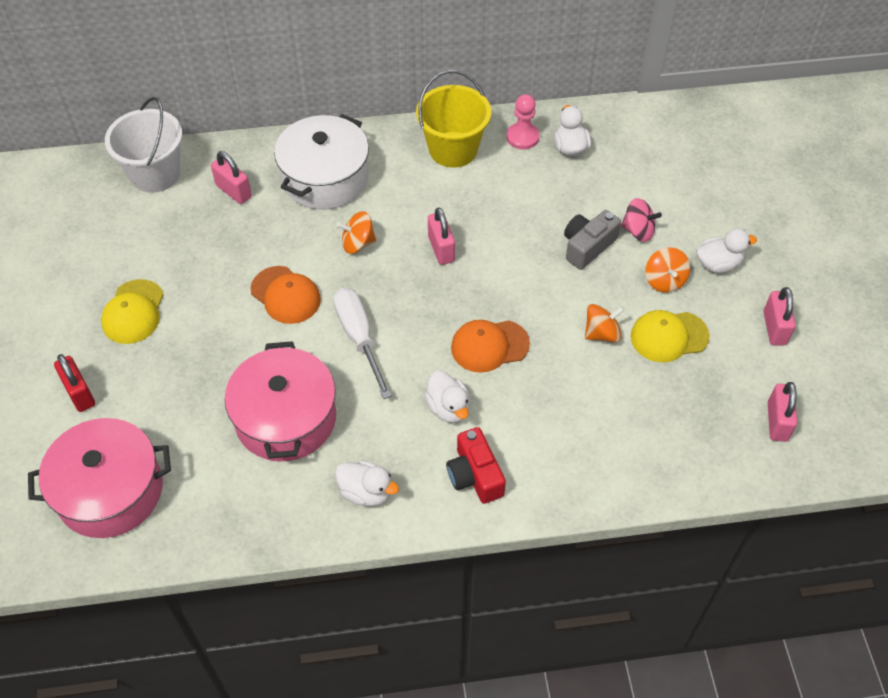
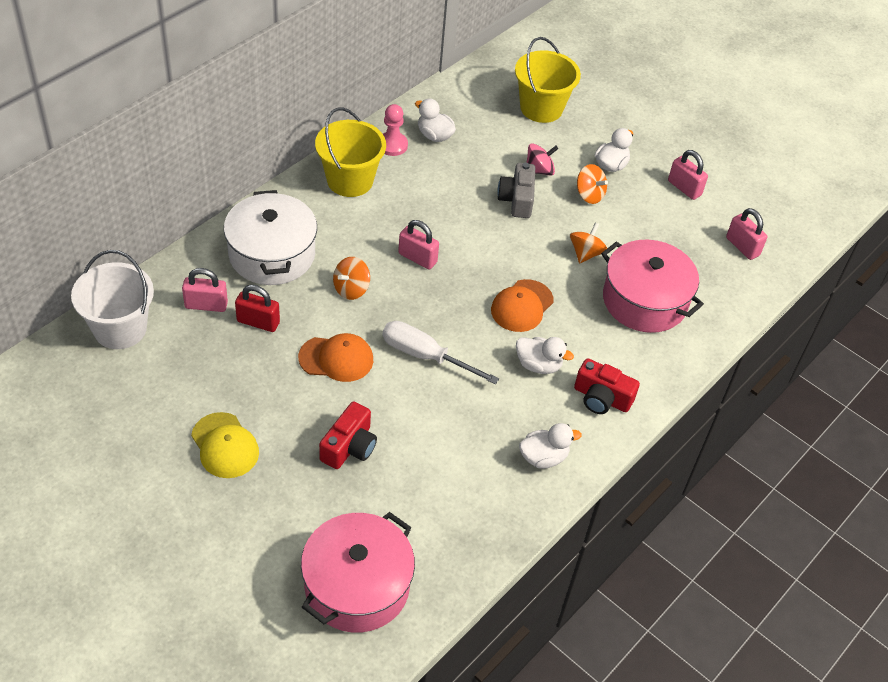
camera: 45 degrees left, 5 degrees down
red padlock [54,354,95,412] -> red padlock moved to [235,285,280,332]
pink pot [225,341,336,461] -> pink pot moved to [601,240,704,333]
yellow cap [630,310,710,362] -> none
none -> red camera [319,402,377,469]
none -> yellow bucket [515,37,581,123]

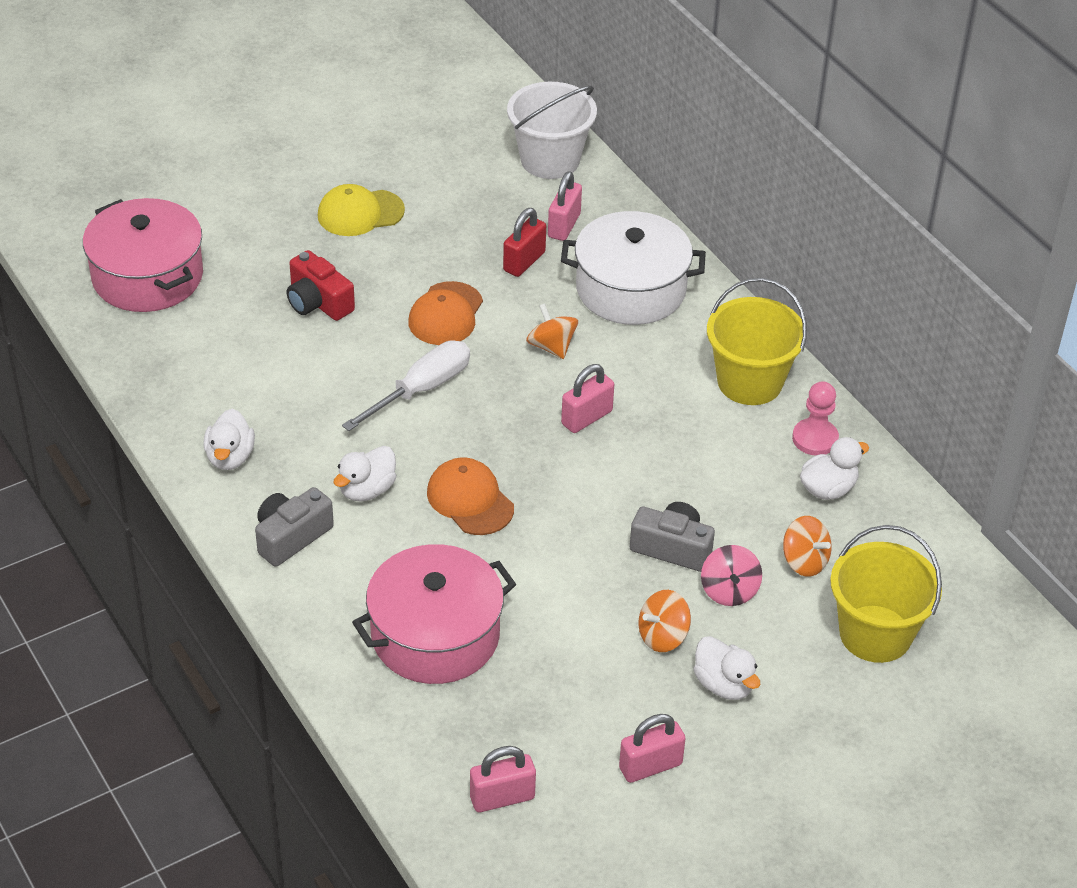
camera: 110 degrees right, 5 degrees down
orange spinning top [570,223,607,263] -> orange spinning top moved to [783,516,831,577]
red camera [574,358,640,414] -> grey camera [255,487,334,567]

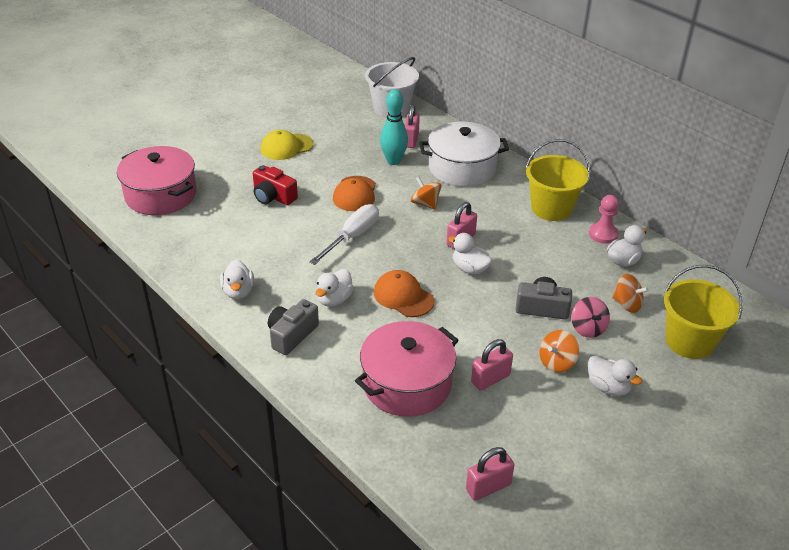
camera: 10 degrees left, 5 degrees down
red padlock [503,208,546,277] -> turquoise bowling pin [380,89,408,165]
pink padlock [619,714,686,783] -> pink padlock moved to [471,339,513,391]
none -> white duck [448,233,493,275]

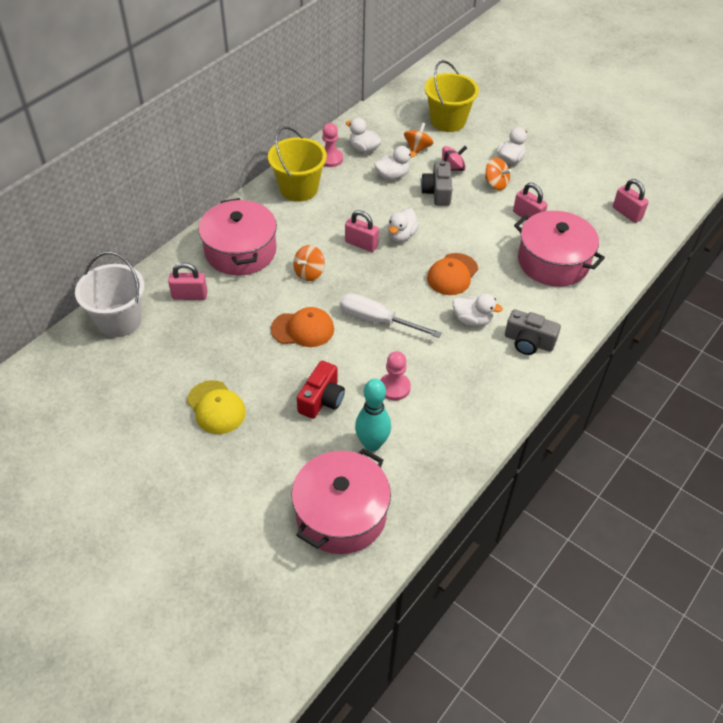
camera: 100 degrees left, 10 degrees up
white duck [220,260,254,299] -> white duck moved to [374,146,416,180]
turquoise bowling pin [380,89,408,165] -> turquoise bowling pin moved to [355,379,391,452]
white pot [419,122,509,187] -> pink pot [199,198,277,276]
none -> pink pawn [380,351,411,401]

